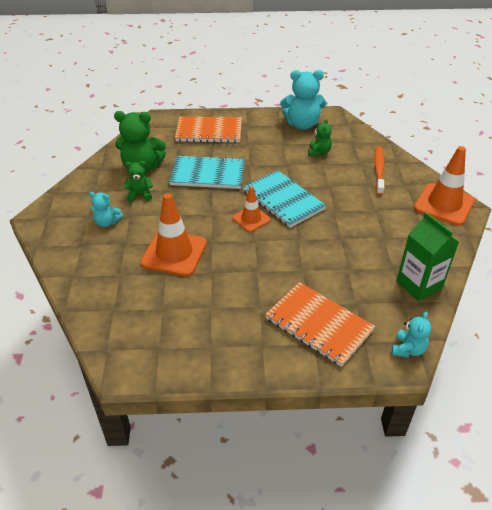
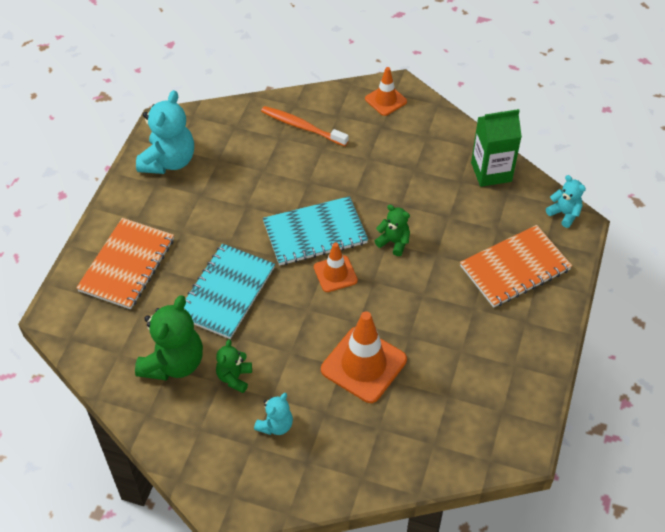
camera: 70 degrees left, 10 degrees up
green teddy bear [308,119,332,156] -> green teddy bear moved to [375,204,410,256]
orange traffic cone [414,146,475,226] -> orange traffic cone [365,67,407,116], size x0.58

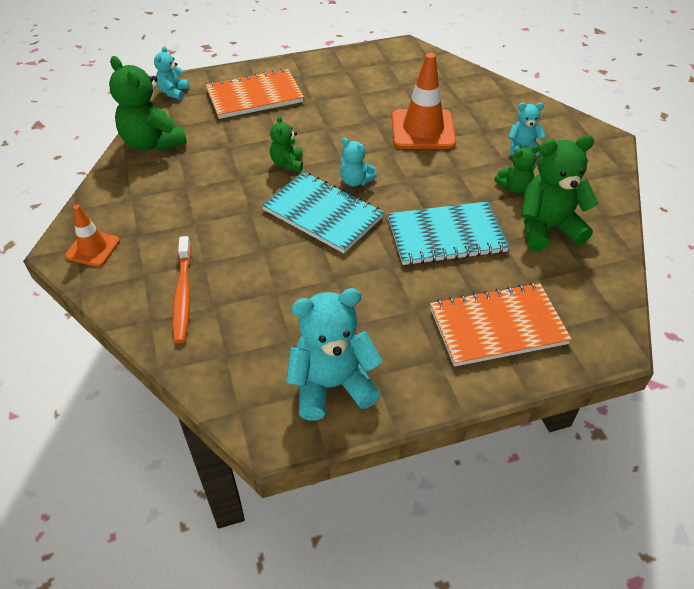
camera: 125 degrees left, 5 degrees down
orange traffic cone [314,242,358,292] -> turquoise teddy bear [340,138,377,187]
orange notebook [460,225,572,308] -> orange notebook turned 45 degrees counterclockwise [206,68,304,119]
green carton [471,109,522,187] -> green teddy bear [109,56,187,151]

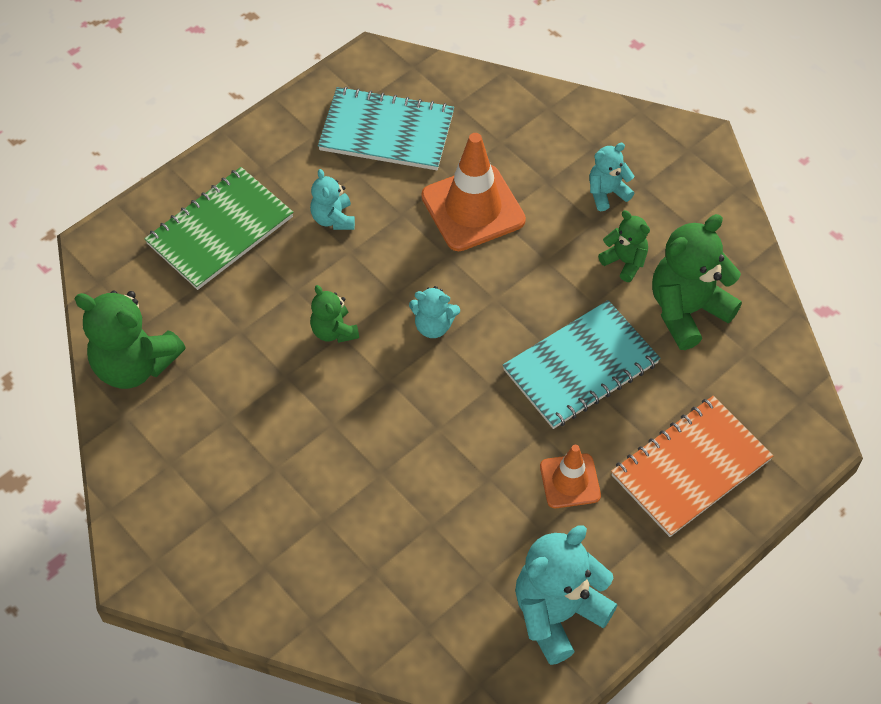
camera: 25 degrees left, 10 degrees up
orange traffic cone [65,205,120,267] -> orange traffic cone moved to [540,445,601,508]
turquoise teddy bear [154,46,189,100] -> turquoise teddy bear moved to [310,169,355,230]
orange toothbrush [172,236,192,343] -> none
orange notebook [206,68,304,119] -> green notebook [144,167,293,290]
turquoise notebook [262,171,384,253] -> turquoise notebook moved to [318,86,454,170]
green teddy bear [494,145,539,193] -> green teddy bear turned 90 degrees counterclockwise [598,210,650,282]

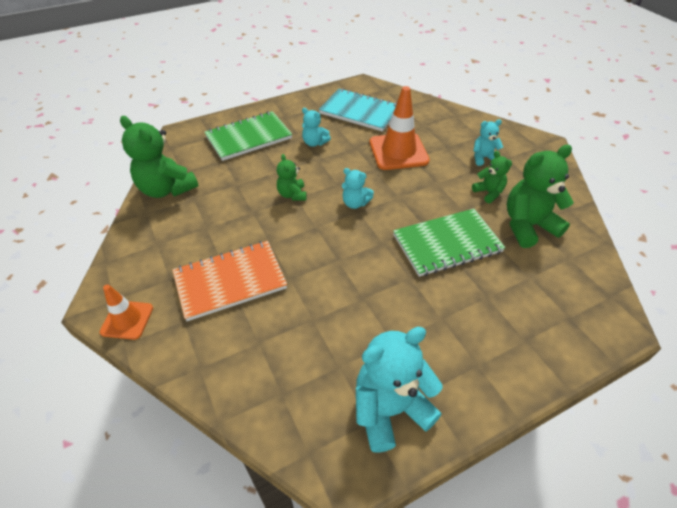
camera: 15 degrees right, 10 degrees down
turquoise teddy bear [310,169,355,230] -> turquoise teddy bear turned 60 degrees counterclockwise [302,108,331,147]
turquoise notebook [503,300,660,429] -> green notebook [393,209,506,277]
orange traffic cone [540,445,601,508] -> orange traffic cone moved to [100,284,153,340]
orange notebook [611,396,774,537] -> orange notebook moved to [172,241,287,321]

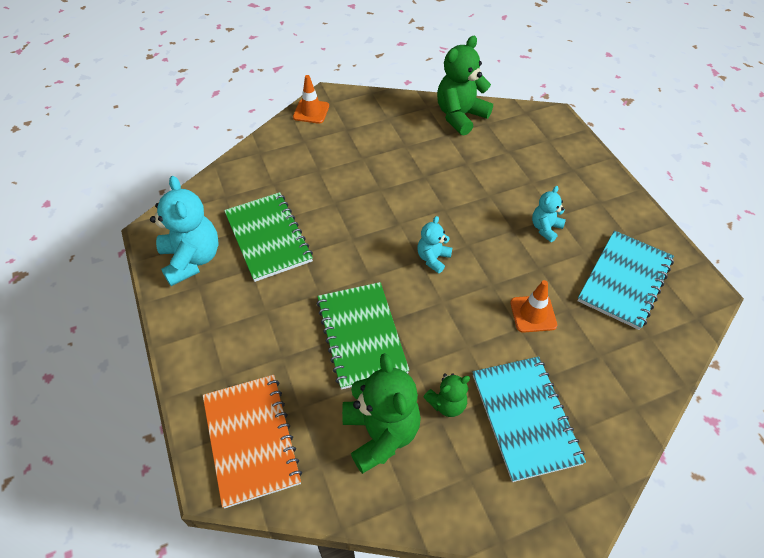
camera: 95 degrees right, 5 degrees up
orange notebook [172,241,287,321] -> orange notebook moved to [203,375,302,508]
green notebook [204,111,292,161] -> green notebook moved to [224,192,313,282]
green teddy bear [277,154,307,201] -> none
orange traffic cone [370,86,430,170] -> orange traffic cone [510,280,557,333], size x0.58
turquoise teddy bear [473,119,503,166] -> turquoise notebook [473,356,586,482]

